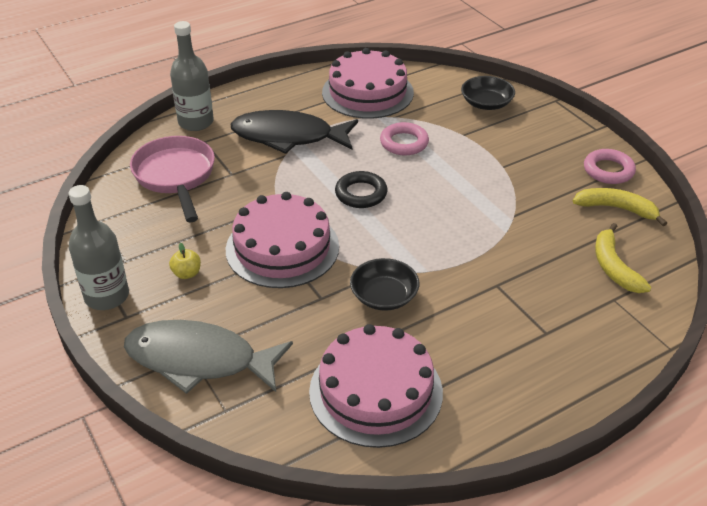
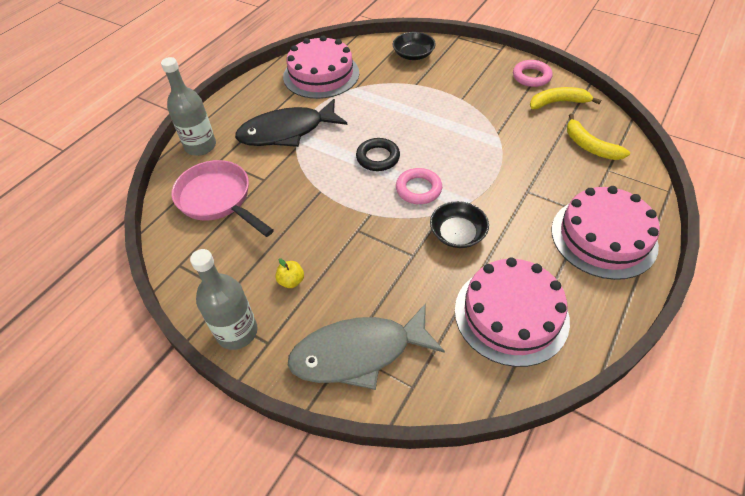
camera: 25 degrees left, 10 degrees up
pink cake [226,192,339,288] -> pink cake moved to [551,186,660,280]
pink ring [380,122,429,156] -> pink ring moved to [396,168,442,204]

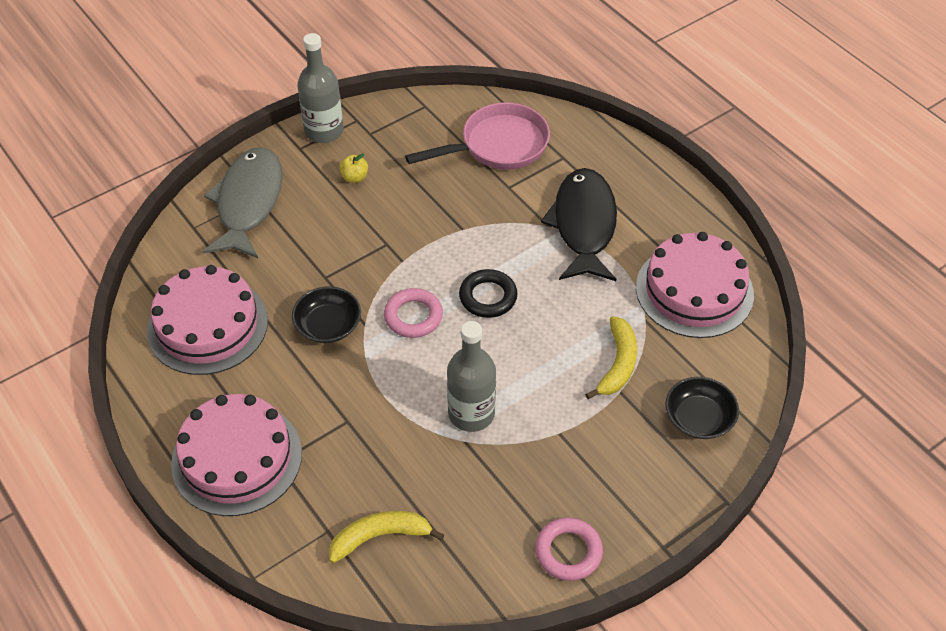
camera: 110 degrees right, 0 degrees up
grey bottle [161,57,216,156] -> grey bottle moved to [447,321,496,432]
yellow banana [530,87,601,109] -> yellow banana moved to [585,316,637,399]

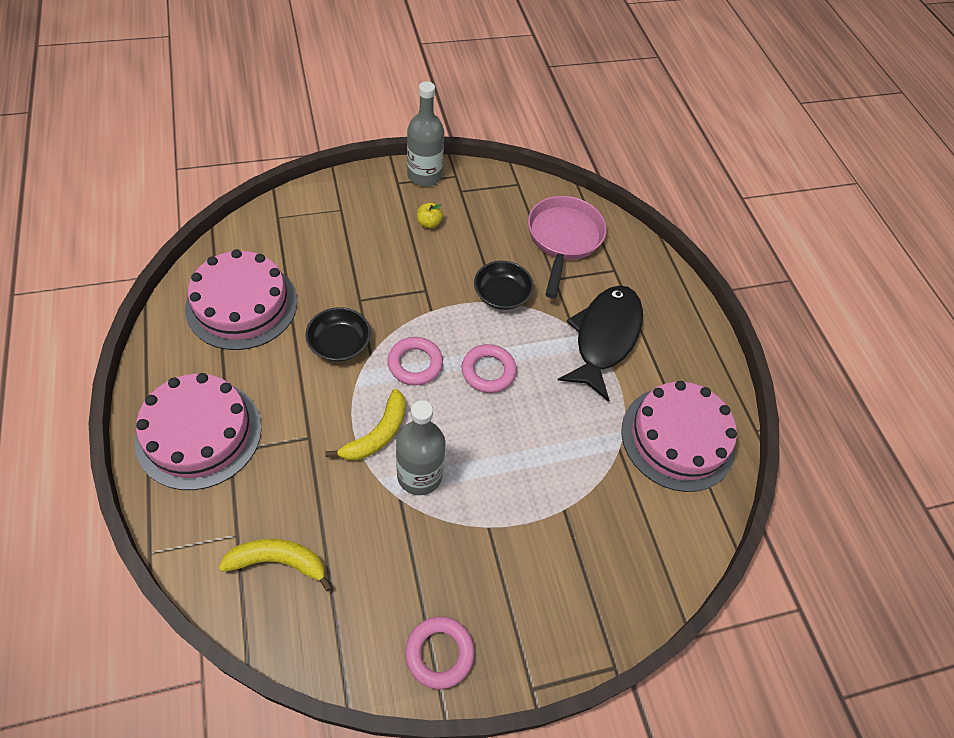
camera: 15 degrees right, 5 degrees up
grey fish [203,147,282,258] -> none
pink pan [405,103,550,170] -> pink pan turned 75 degrees counterclockwise [528,196,607,298]
black ring [459,269,518,318] -> pink ring [462,344,517,393]
yellow banana [585,316,637,399] -> yellow banana moved to [325,389,406,461]
black bowl [665,377,739,439] -> black bowl moved to [474,261,534,310]

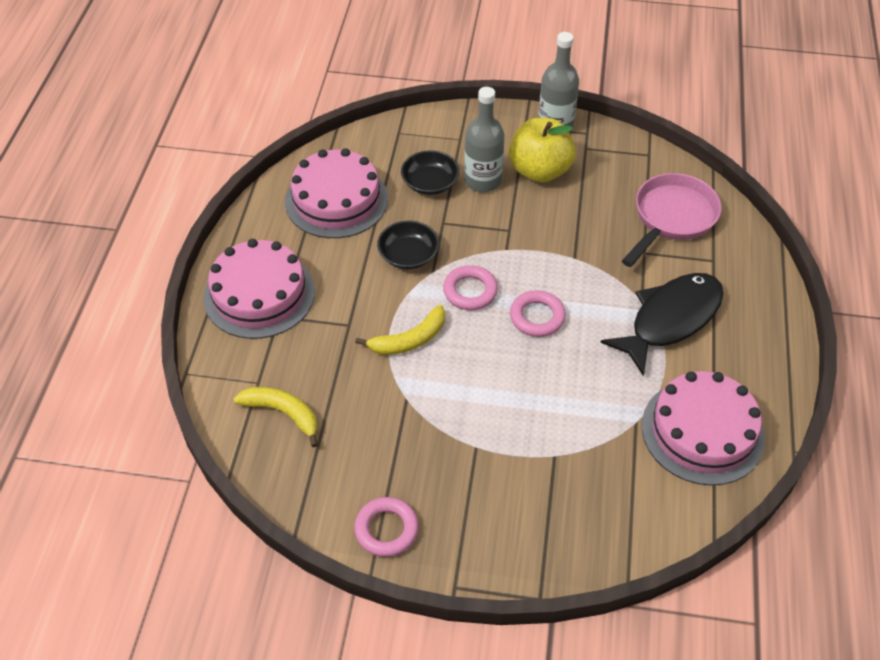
camera: 30 degrees right, 5 degrees down
grey bottle [396,400,445,495] -> grey bottle moved to [464,87,505,192]
yellow apple [417,203,443,228] -> yellow apple [509,118,576,183], size x2.45
black bowl [474,261,534,310] -> black bowl moved to [401,150,459,195]

